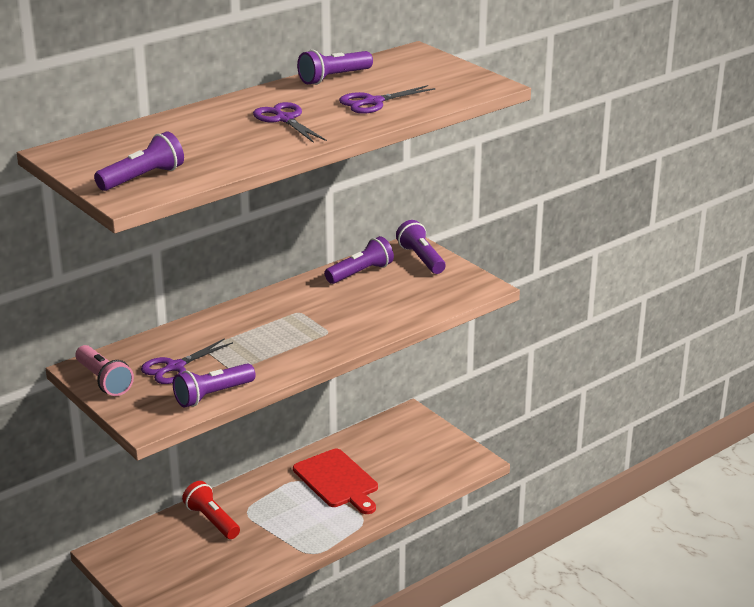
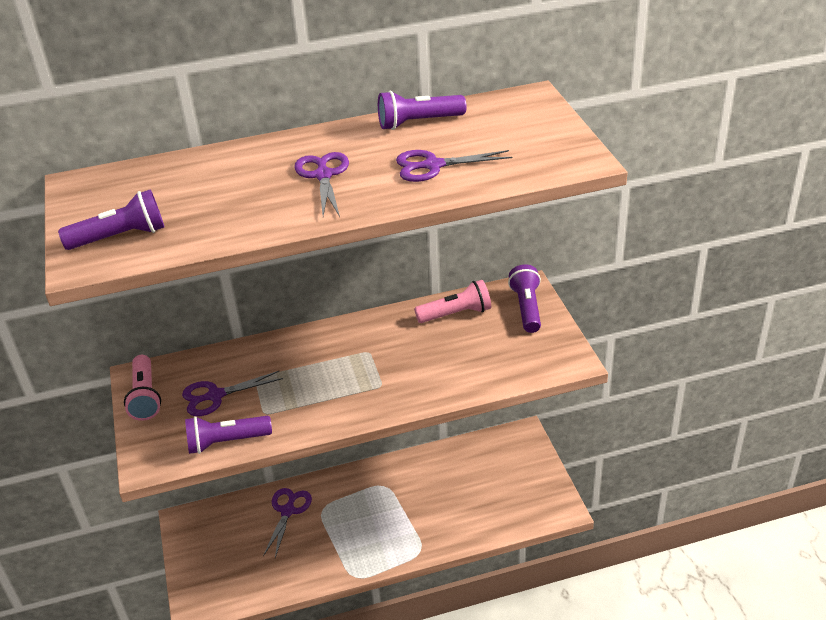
camera: 25 degrees right, 10 degrees up
red flashlight [182,481,240,539] -> purple scissors [263,488,312,558]
red cutting board [293,449,378,514] -> none
purple flashlight [325,236,394,284] -> pink flashlight [414,280,491,323]

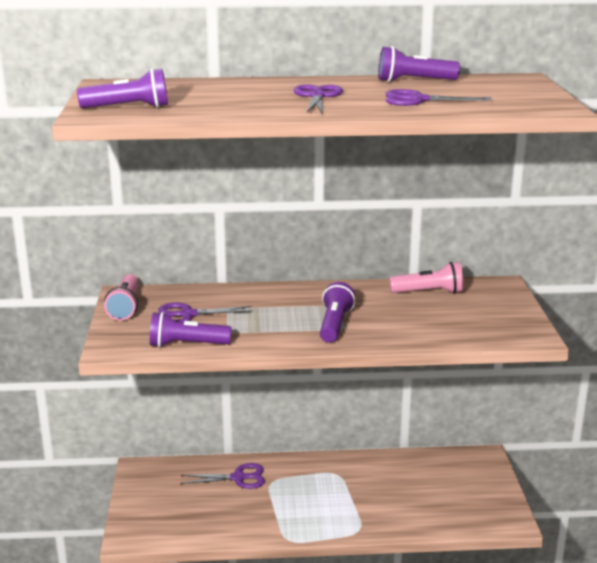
camera: 10 degrees right, 15 degrees down
purple scissors [263,488,312,558] -> purple scissors turned 60 degrees clockwise [181,463,265,489]
purple flashlight [508,264,541,333] -> purple flashlight moved to [320,282,355,343]

